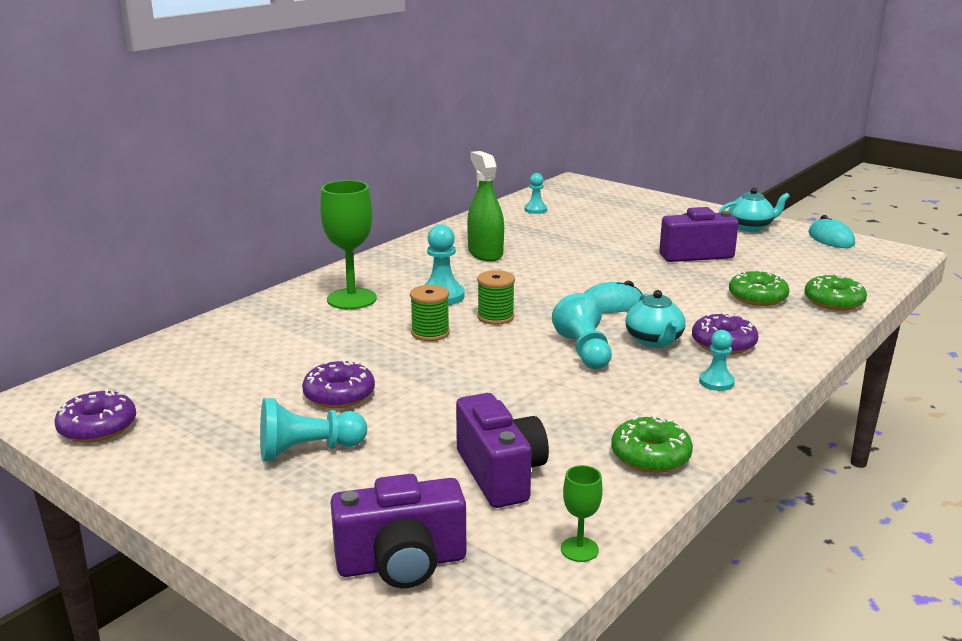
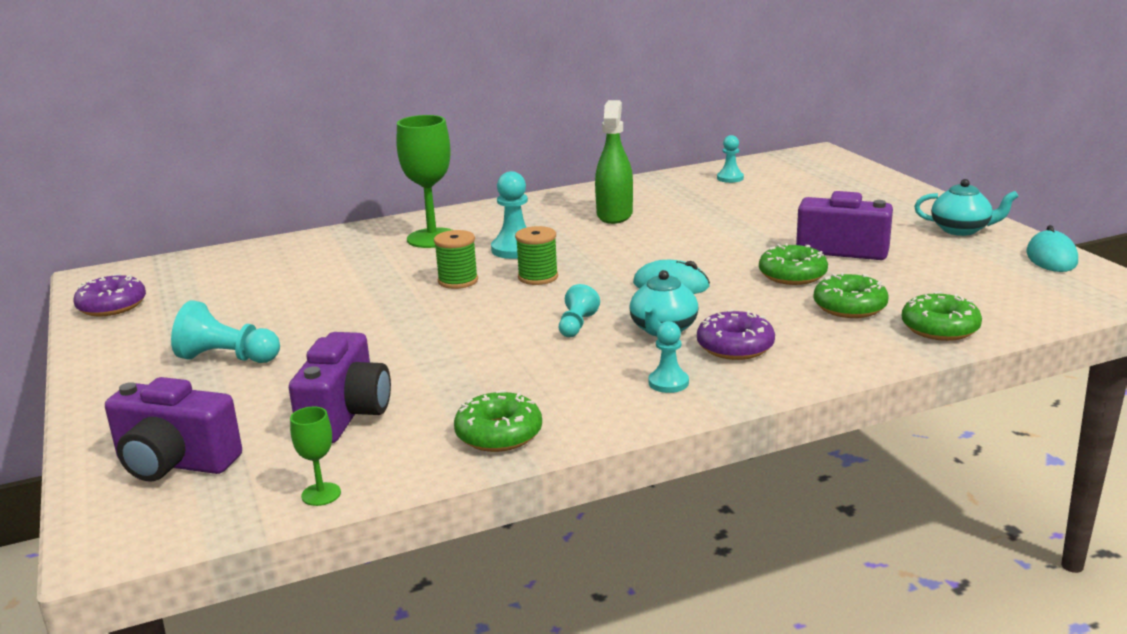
camera: 30 degrees right, 0 degrees up
purple donut [302,359,375,408] -> none
turquoise pawn [552,293,612,369] -> turquoise pawn [559,284,600,337], size x0.63
none -> green donut [759,243,828,285]

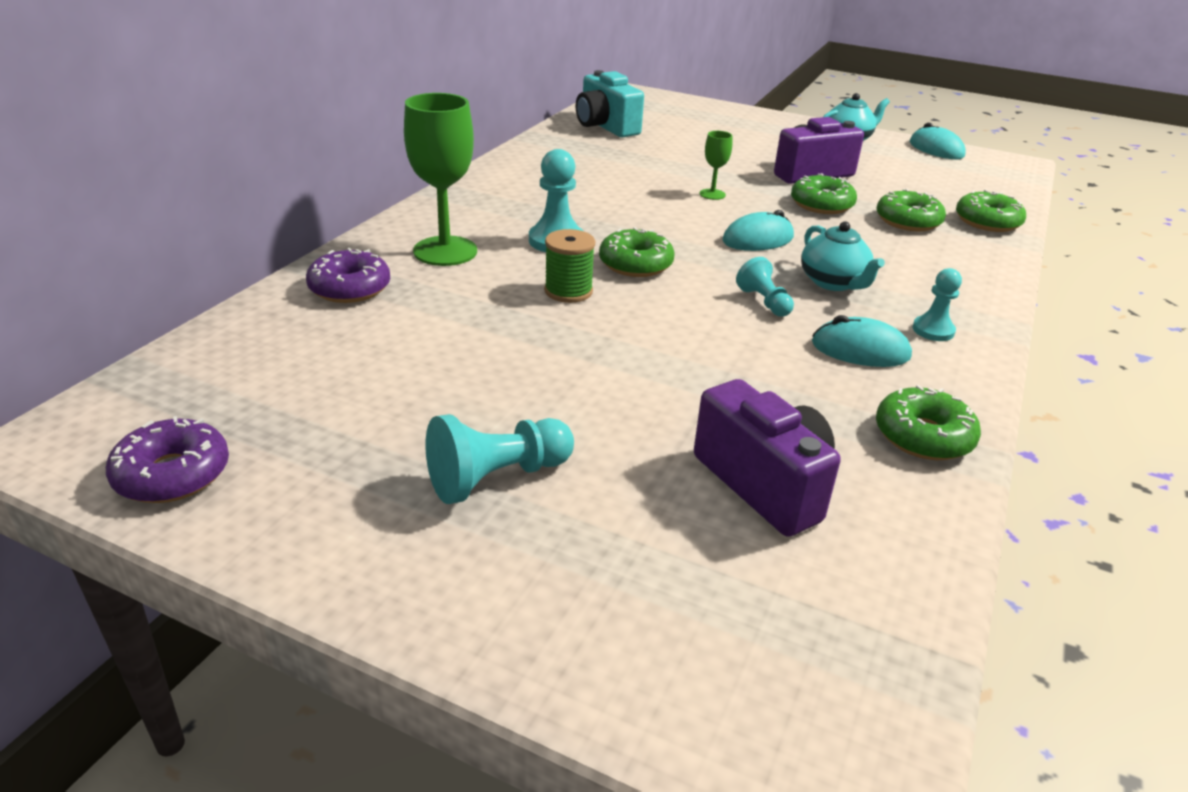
camera: 45 degrees left, 10 degrees up
purple camera [105,377,242,481] -> none
green goblet [290,407,341,506] -> green goblet moved to [700,131,732,200]
green spool [515,226,558,285] -> green donut [599,227,674,277]
green spray bottle [595,100,633,224] -> none
purple donut [697,309,775,360] -> purple donut moved to [306,248,390,303]
turquoise pawn [717,135,744,183] -> turquoise camera [576,70,644,137]
none -> turquoise mouse [812,315,912,367]

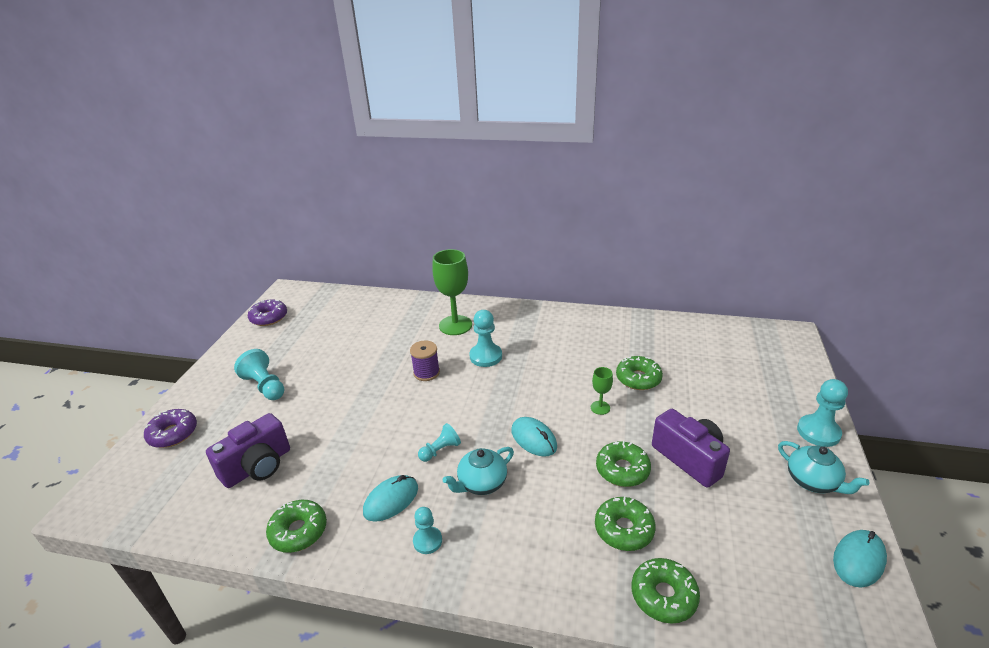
camera: 80 degrees right, 0 degrees up
purple donut [306,248,390,303] -> purple donut moved to [144,409,197,448]
green spool [544,229,595,303] -> purple spool [410,341,440,381]
turquoise camera [576,70,644,137] -> none
green donut [599,227,674,277] -> green donut moved to [616,356,663,390]
turquoise mouse [812,315,912,367] -> turquoise mouse turned 45 degrees clockwise [363,475,418,522]
none -> turquoise pawn [797,379,848,447]

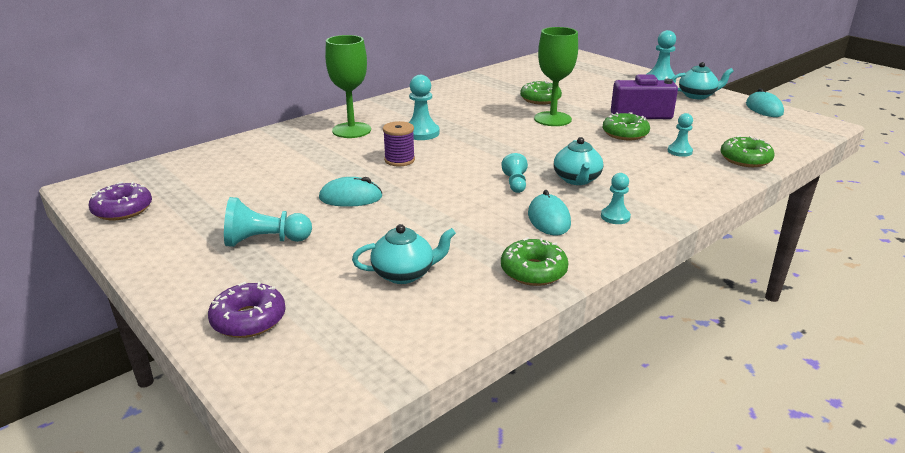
camera: 55 degrees left, 5 degrees down
purple camera [206,413,290,488] -> turquoise teapot [352,224,456,284]
turquoise mouse [511,417,557,457] -> turquoise mouse moved to [319,177,382,207]
green goblet [591,367,613,415] -> green goblet [534,27,578,126], size x2.08
green donut [595,497,656,551] -> turquoise pawn [668,113,693,157]

